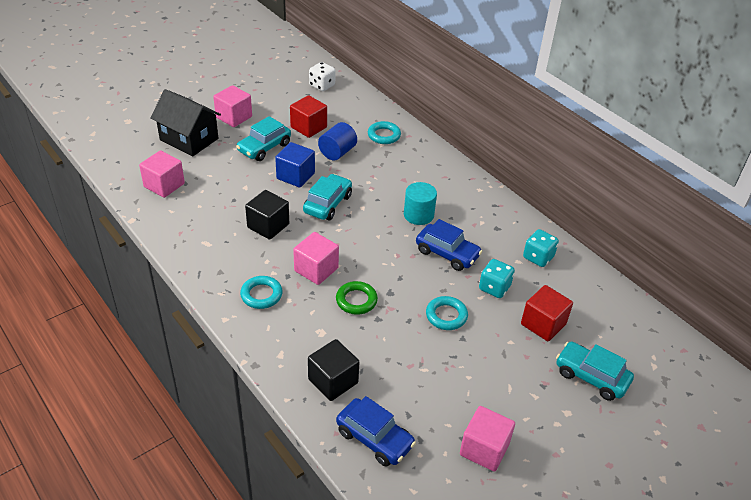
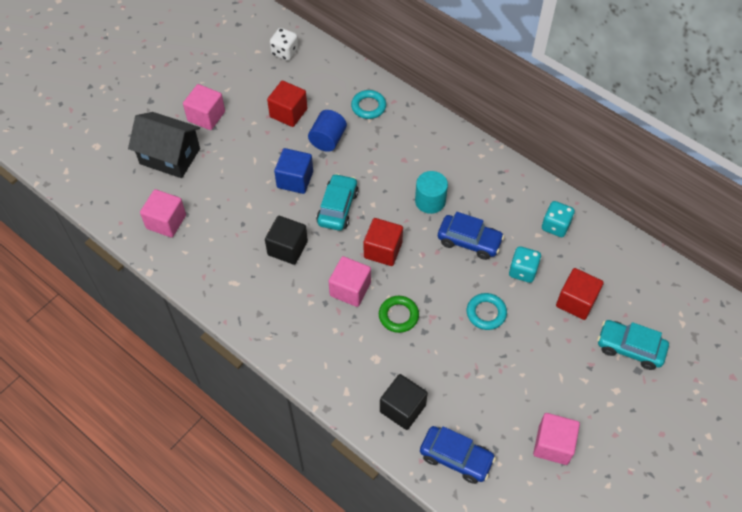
camera: 10 degrees left, 15 degrees up
turquoise car [236,116,291,161] -> none
turquoise ring [240,276,283,309] -> none
none -> red cube [364,218,403,266]

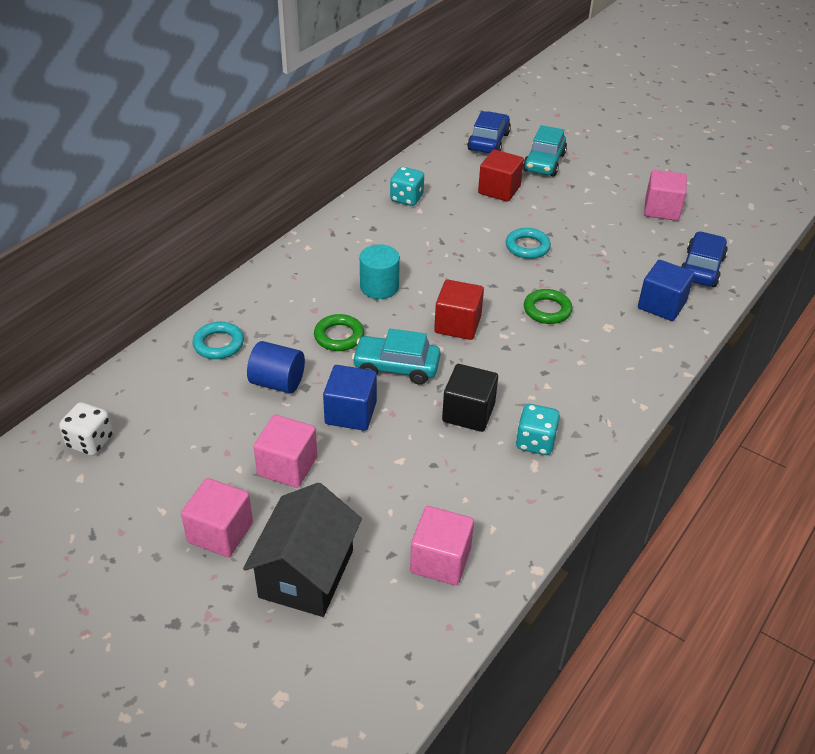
camera: 95 degrees left, 15 degrees down
red cube [267,81,307,127] -> none
pink cube [329,256,371,307] -> pink cube moved to [253,415,317,488]
black cube [380,374,428,430] -> blue cube [638,260,695,321]
blue car [438,212,504,260] -> blue car moved to [467,111,511,153]
turquoise dice [509,246,541,283] -> turquoise dice moved to [516,404,560,455]
none -> green ring [314,314,364,351]

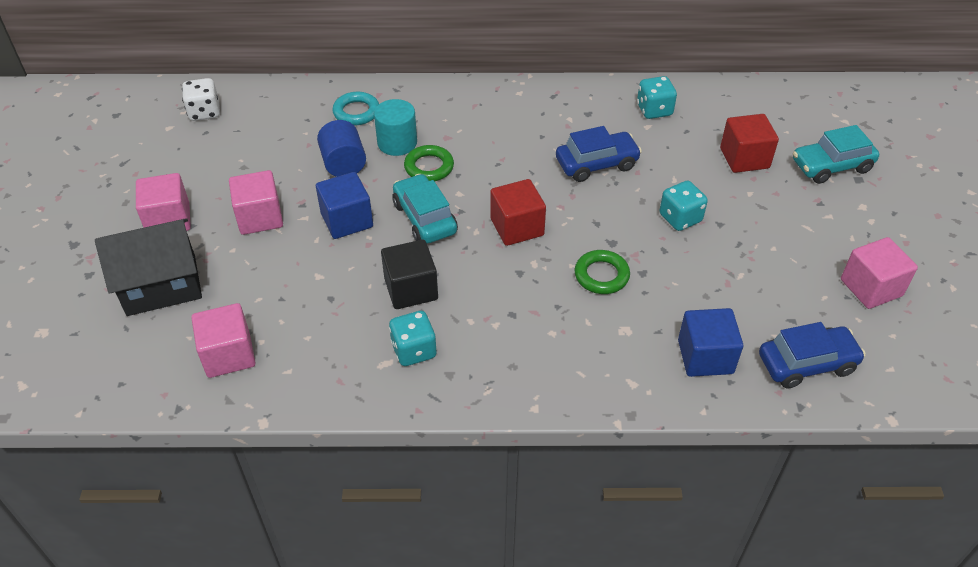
camera: 55 degrees right, 5 degrees up
turquoise cylinder [360,244,400,299] -> turquoise cylinder moved to [374,99,417,156]
blue car [467,111,511,153] -> blue car moved to [556,126,642,182]
turquoise ring [506,228,551,259] -> turquoise dice [659,181,708,231]

